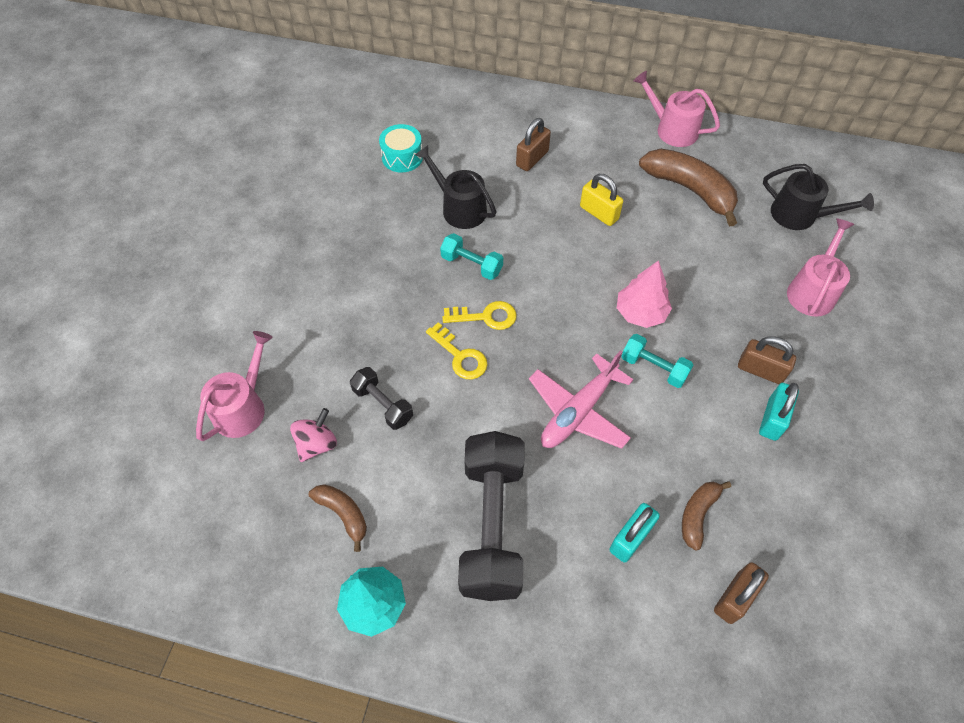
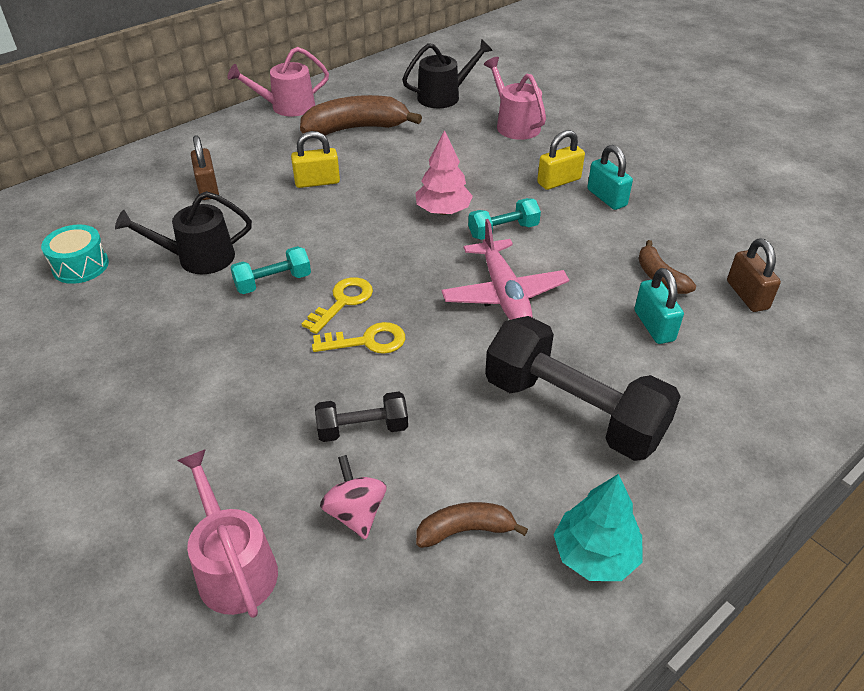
camera: 55 degrees left, 15 degrees down
brown padlock [738,336,796,384] -> yellow padlock [537,130,585,190]

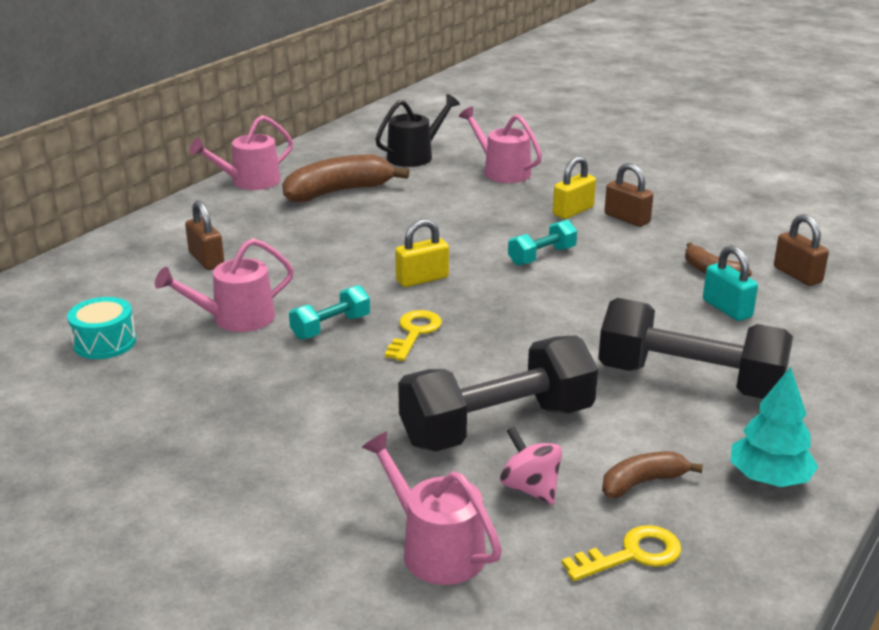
camera: 15 degrees left, 15 degrees down
black watering can [115,191,252,274] -> pink watering can [155,238,294,332]
yellow padlock [291,131,340,188] -> yellow padlock moved to [395,219,449,287]
yellow key [312,322,405,354] -> yellow key moved to [561,525,681,581]
black dumbbell [315,392,408,442] -> black dumbbell [398,335,598,452], size x2.05
pink tree [416,130,473,215] -> none
pink plane [441,219,569,320] -> none
turquoise padlock [587,145,633,210] -> brown padlock [605,163,653,227]

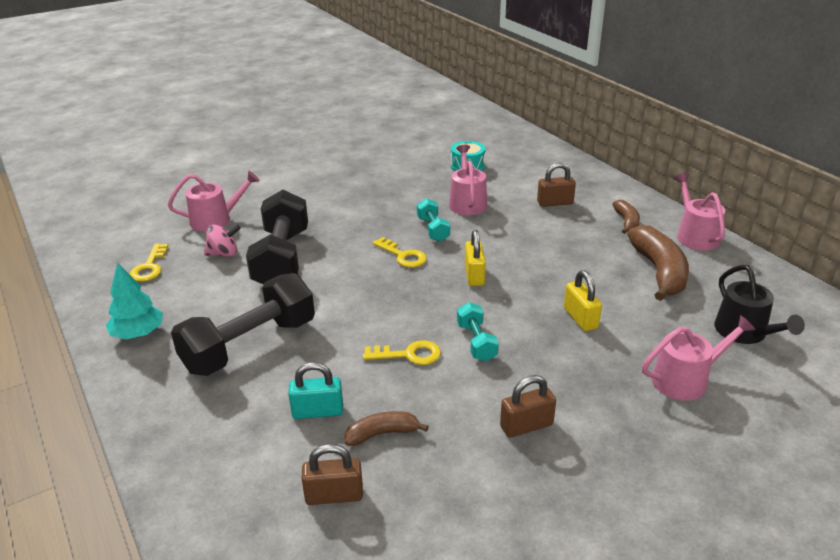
camera: 115 degrees right, 5 degrees up
yellow padlock [553,156,596,219] -> yellow padlock moved to [564,270,602,331]
brown banana [602,452,703,498] -> brown banana moved to [613,200,640,234]
none -> yellow key [363,340,441,365]

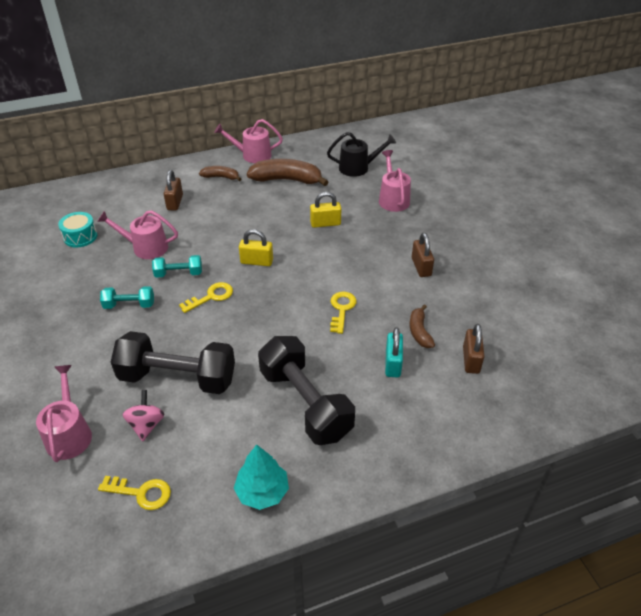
camera: 80 degrees left, 10 degrees up
turquoise dumbbell [457,302,499,361] -> turquoise dumbbell moved to [100,286,154,309]

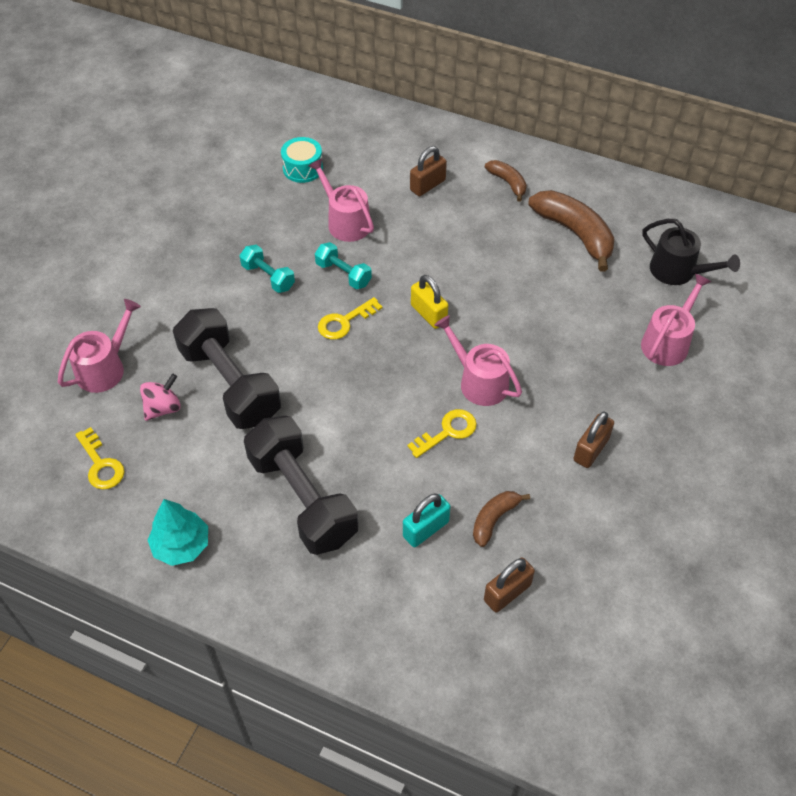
camera: 45 degrees right, 10 degrees up
yellow key [179,282,233,313] -> yellow key turned 135 degrees clockwise [318,297,382,340]
pink watering can [214,119,283,163] -> pink watering can moved to [435,315,522,406]
black dumbbell [258,336,355,445] -> black dumbbell turned 45 degrees counterclockwise [244,416,358,555]
yellow padlock [310,192,341,228] -> none

